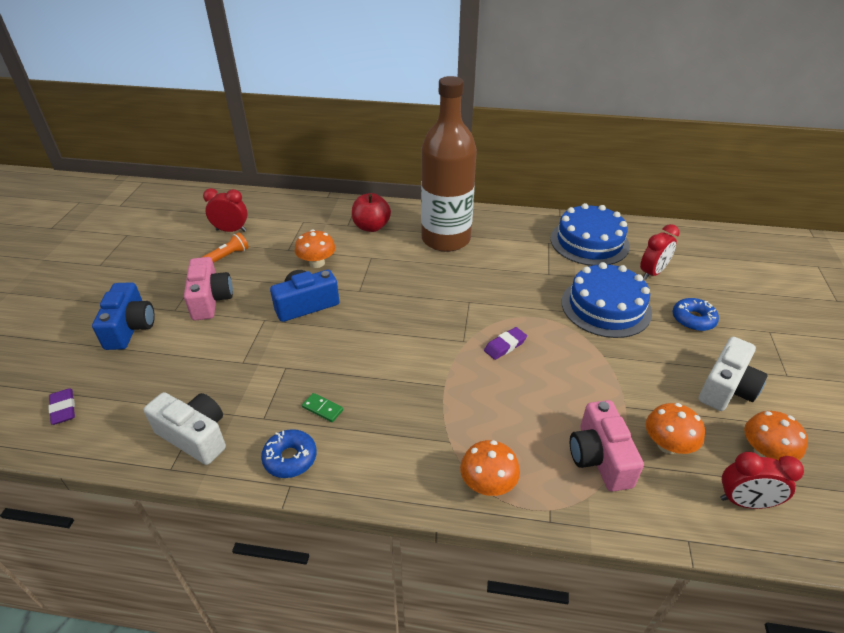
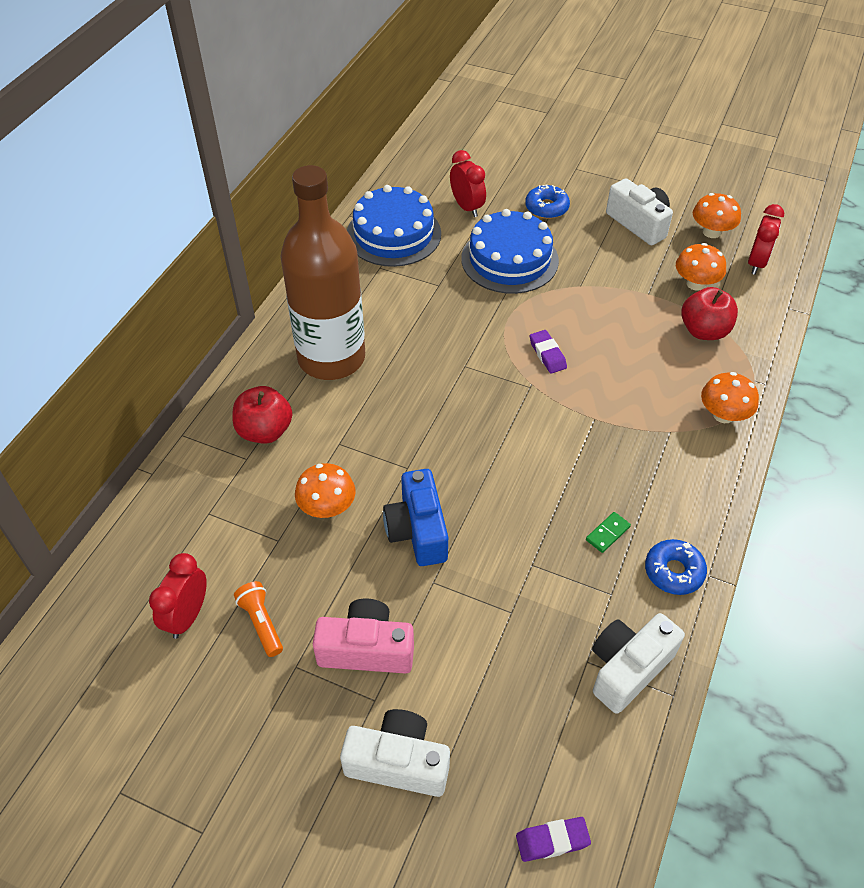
camera: 75 degrees left, 10 degrees up
blue camera [92,282,155,350] -> white camera [340,709,450,797]
pink camera [570,400,644,492] -> red apple [681,287,738,340]

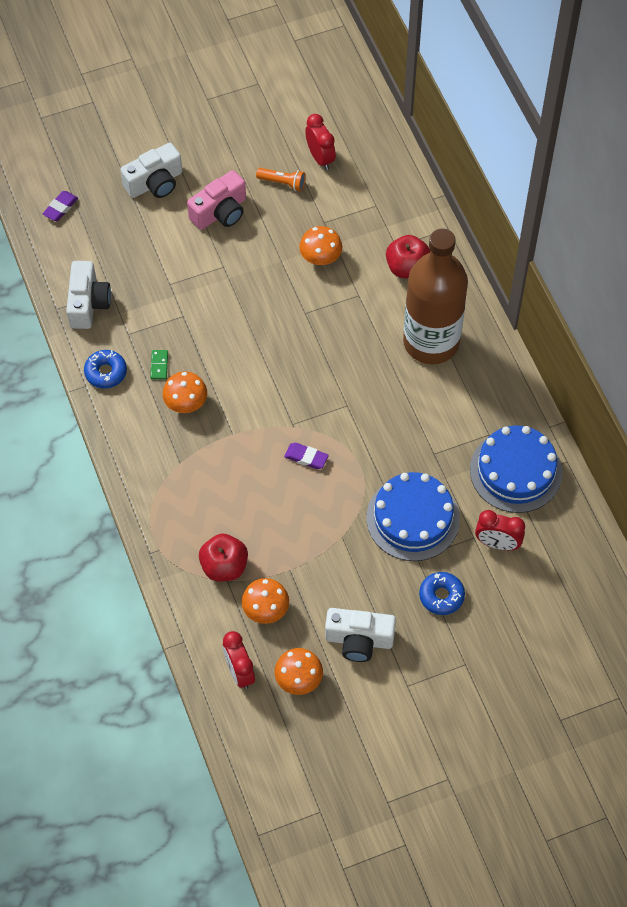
camera: 135 degrees right, 10 degrees up
blue camera [383,469,448,566] -> none
orange mushroom [701,372,759,423] -> orange mushroom moved to [162,371,207,413]

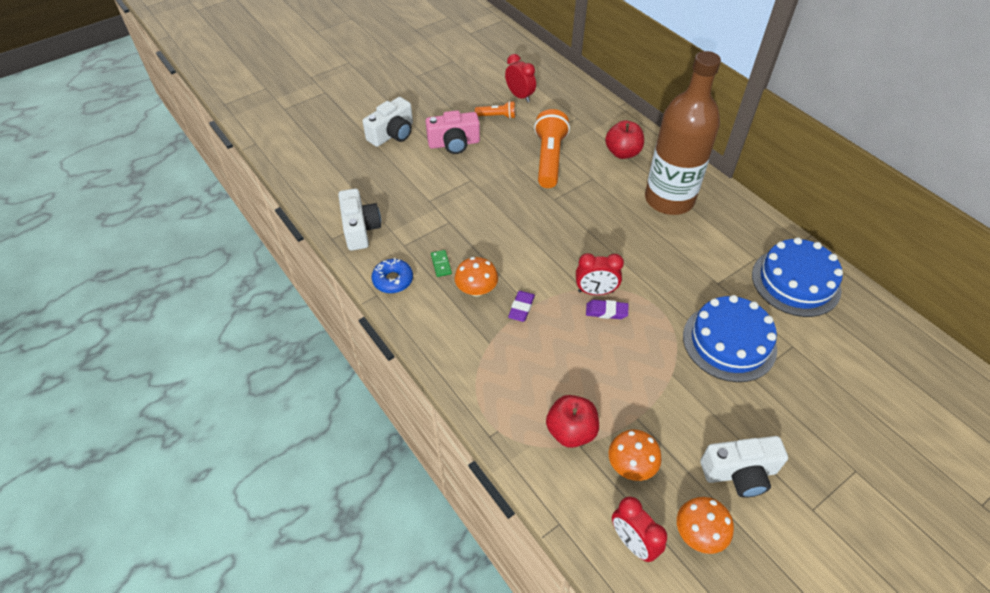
camera: 15 degrees left, 10 degrees down
purple eraser [43,191,78,221] -> purple eraser moved to [508,291,535,322]
pink camera [187,170,246,230] -> pink camera turned 45 degrees clockwise [426,111,480,154]
orange mushroom [299,226,342,265] -> orange flashlight [534,109,570,188]
blue donut [419,572,465,615] -> none
red clock [475,510,525,551] -> red clock moved to [576,253,624,295]

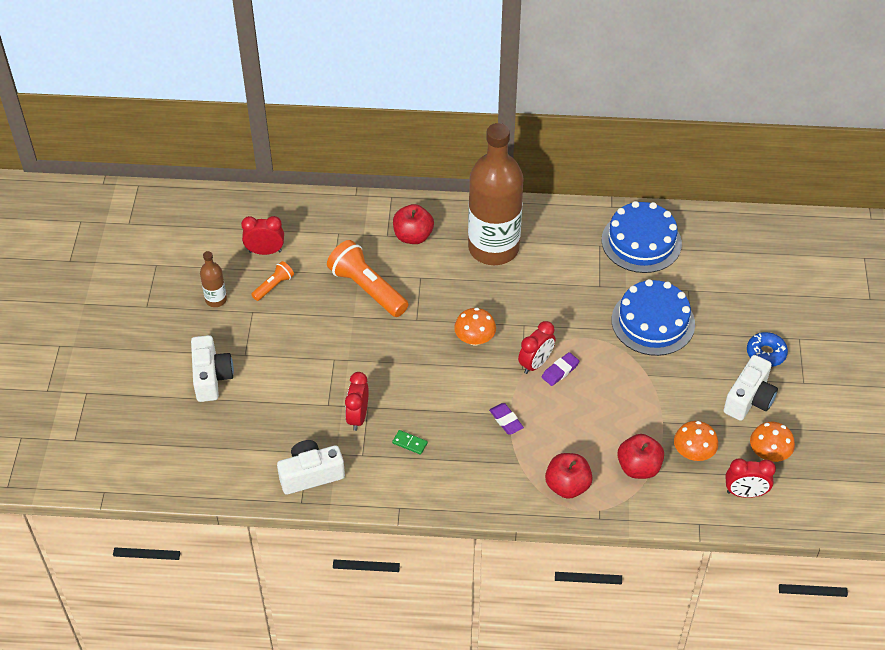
camera: 50 degrees left, 0 degrees up
white camera [338,189,381,251] -> white camera turned 45 degrees counterclockwise [277,440,345,494]
blue donut [371,258,413,293] -> blue donut moved to [747,332,788,367]
pink camera [426,111,480,154] -> none
orange mushroom [455,257,498,297] -> orange mushroom moved to [454,308,496,346]
none -> brown bottle [200,251,227,307]
none -> red clock [345,372,369,431]
none -> red apple [545,453,593,499]

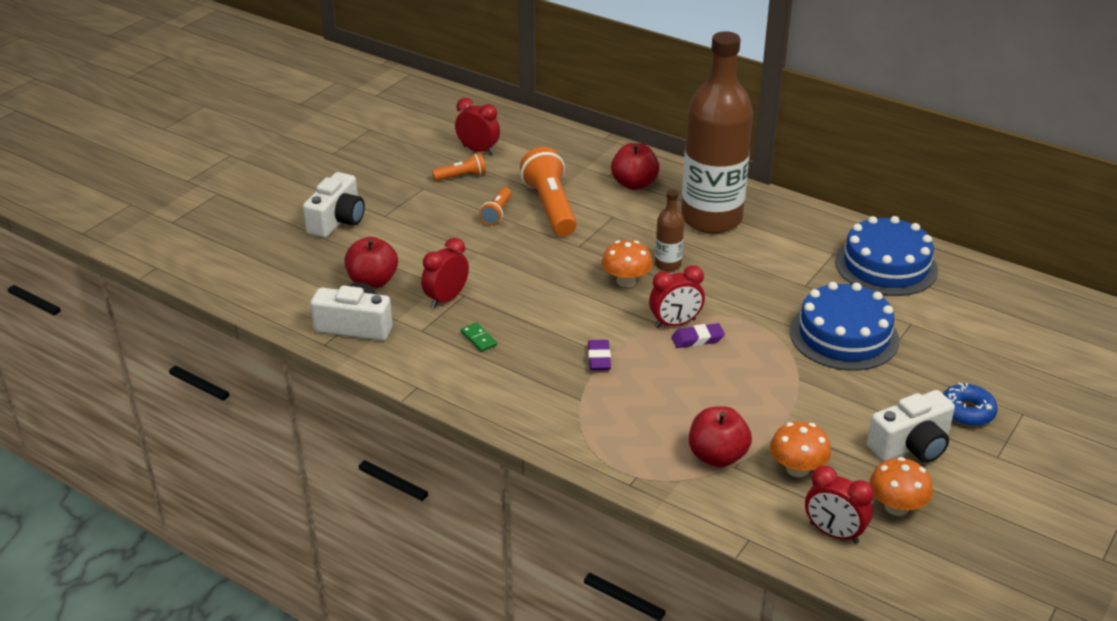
camera: 30 degrees right, 15 degrees down
brown bottle [200,251,227,307] -> brown bottle moved to [655,189,684,272]
red apple [545,453,593,499] -> red apple moved to [344,237,398,289]
none -> orange flashlight [479,187,512,225]

